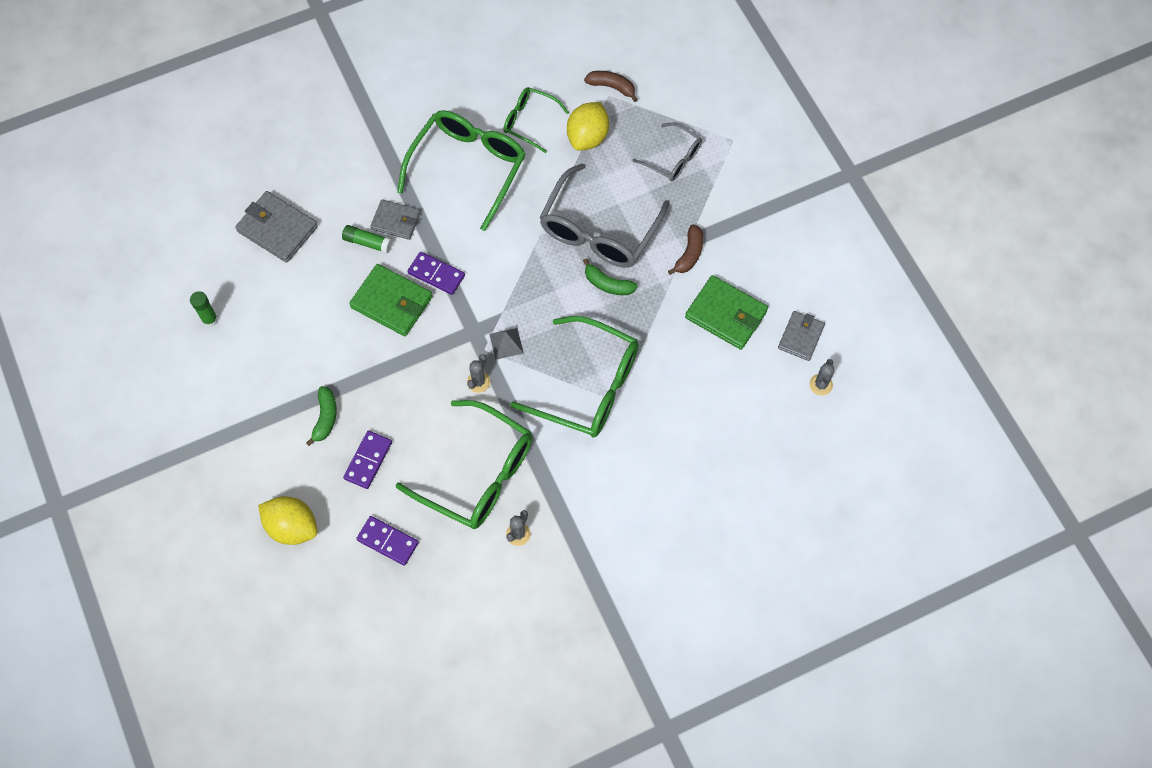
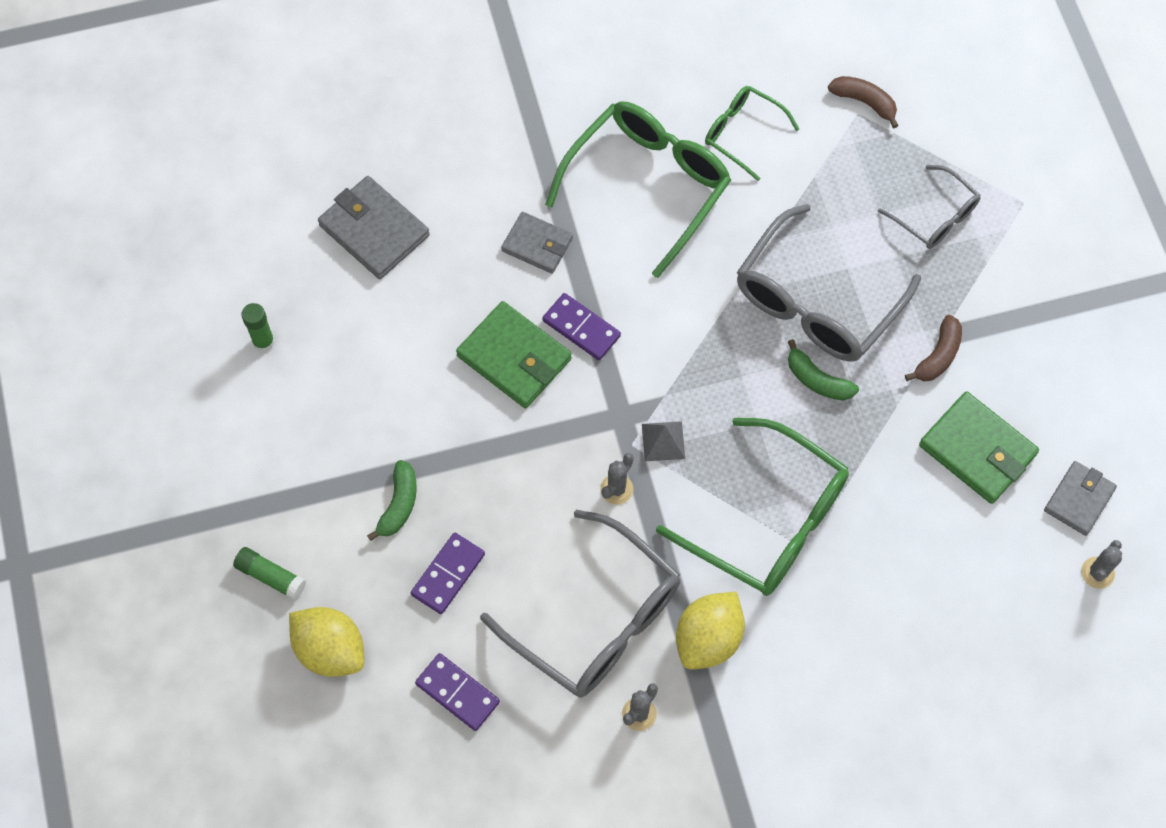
camera: 10 degrees right, 0 degrees up
green glue stick [342,225,392,253] -> green glue stick moved to [233,547,306,600]
green glasses [396,400,532,529] -> grey glasses [480,510,680,698]
yellow lemon [567,102,609,151] -> yellow lemon moved to [676,592,745,669]

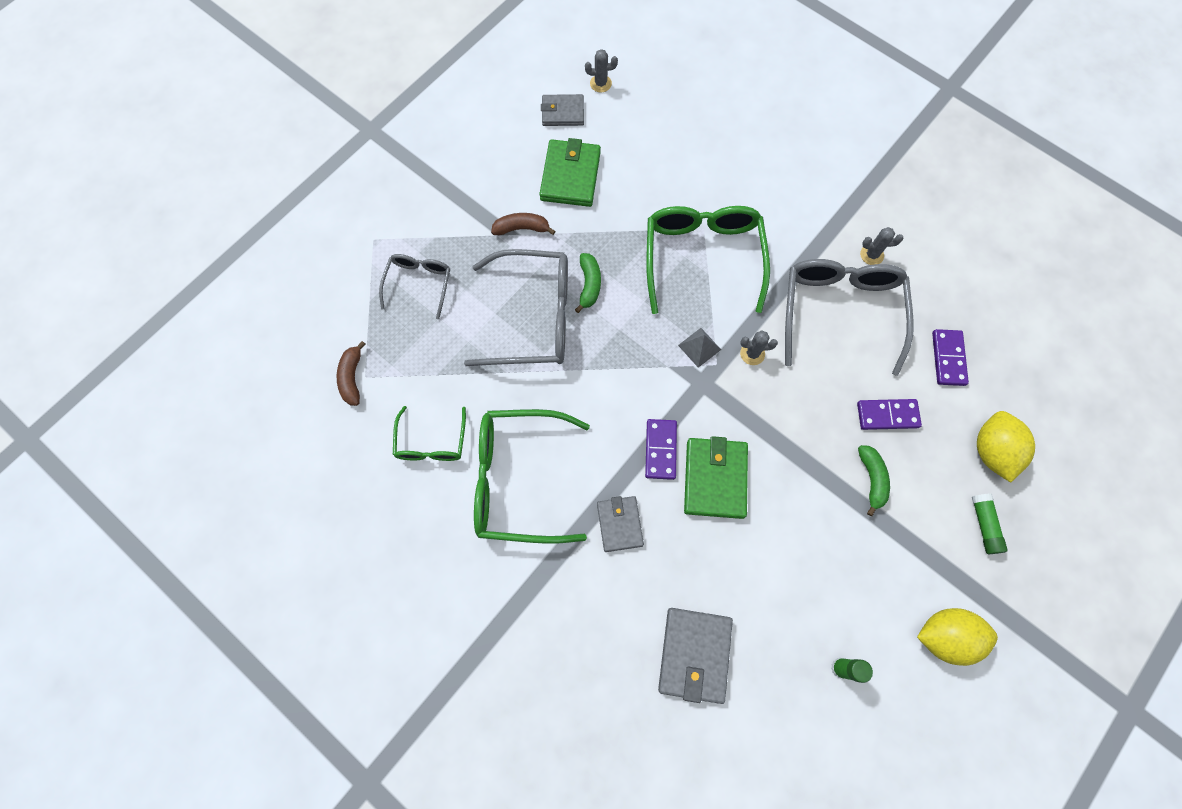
camera: 125 degrees left, 5 degrees up
green banana [367,460,417,541] -> green banana turned 105 degrees clockwise [858,445,890,516]
yellow lemon [676,592,745,669] -> yellow lemon moved to [917,608,998,666]

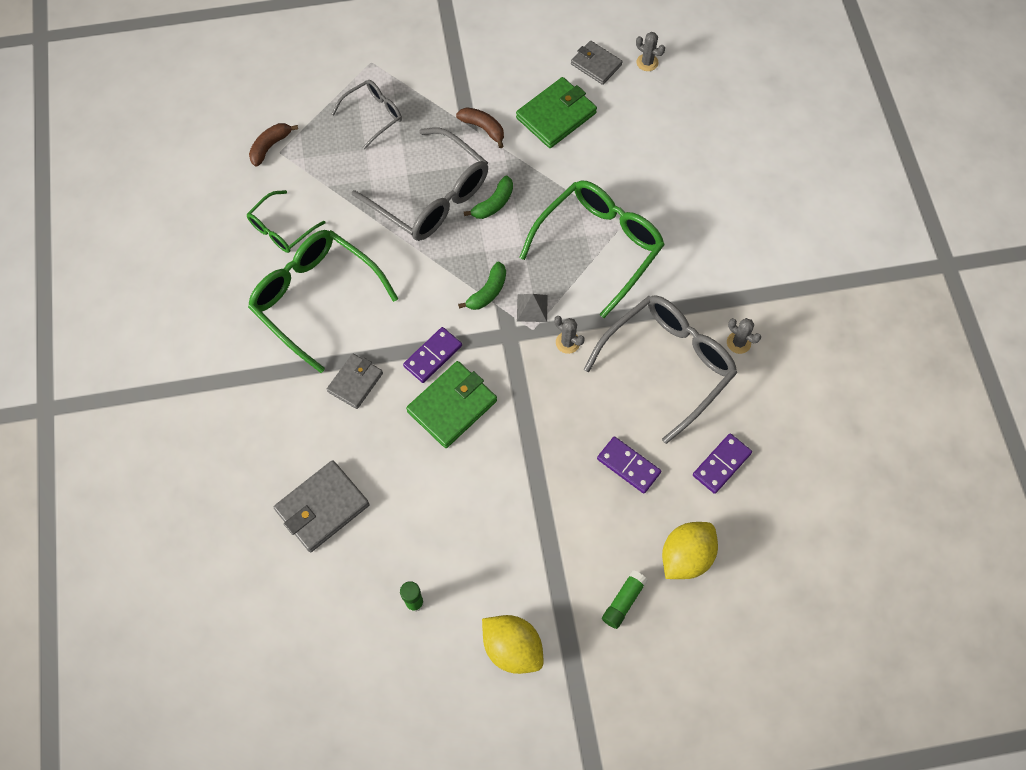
camera: 40 degrees right, 5 degrees down
green banana [858,445,890,516] -> green banana moved to [458,261,506,310]

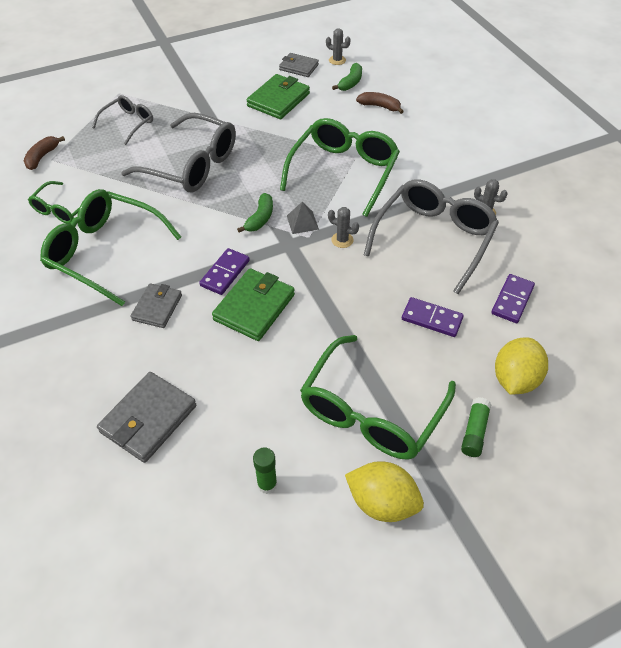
camera: 15 degrees left, 15 degrees down
brown banana [456,107,504,148] -> brown banana moved to [356,92,404,114]
green banana [464,176,513,219] -> green banana moved to [332,63,362,91]
none -> green glasses [300,335,456,459]

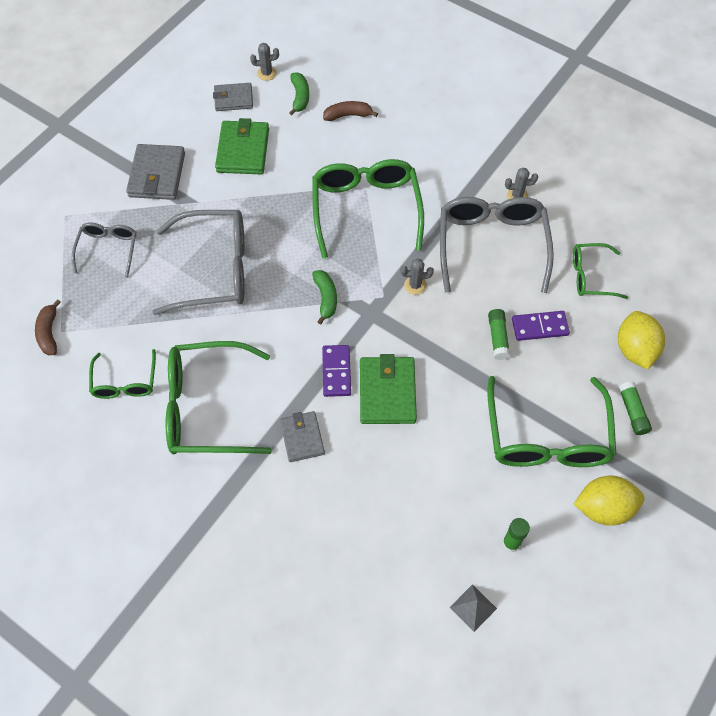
camera: 30 degrees left, 10 degrees up
grey wallet [97,372,196,463] -> grey wallet moved to [126,144,185,200]
grey pyramid [287,201,319,234] -> grey pyramid moved to [450,584,497,632]
purple domino [491,274,535,323] -> green glasses [573,243,628,299]
none -> green glue stick [488,309,510,360]

